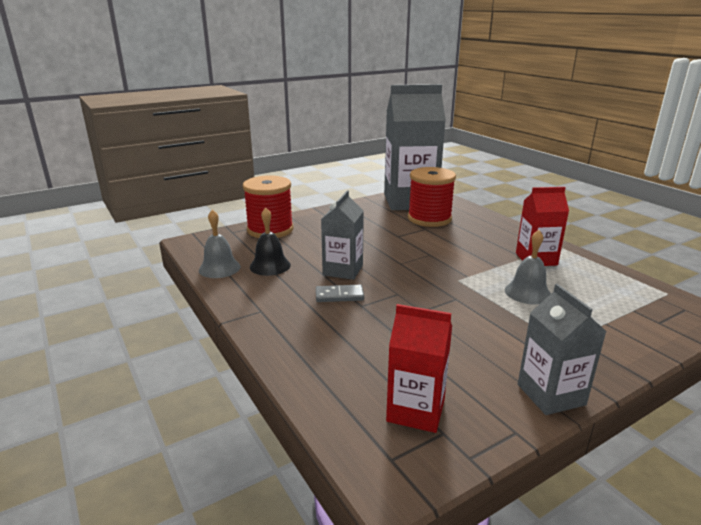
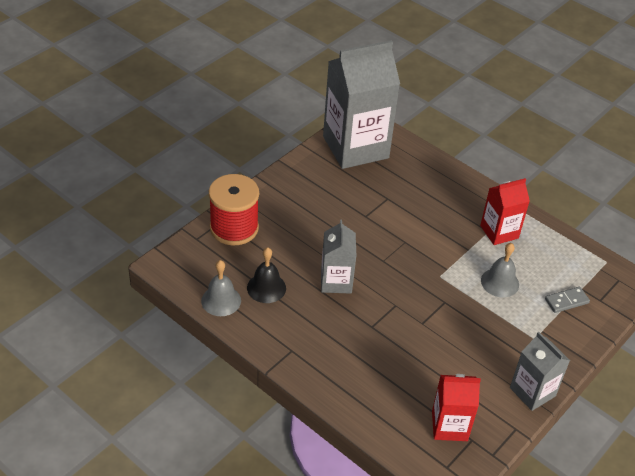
camera: 20 degrees left, 20 degrees up
grey domino [316,285,364,302] -> grey domino moved to [545,287,590,313]
red spool [408,167,456,227] -> none

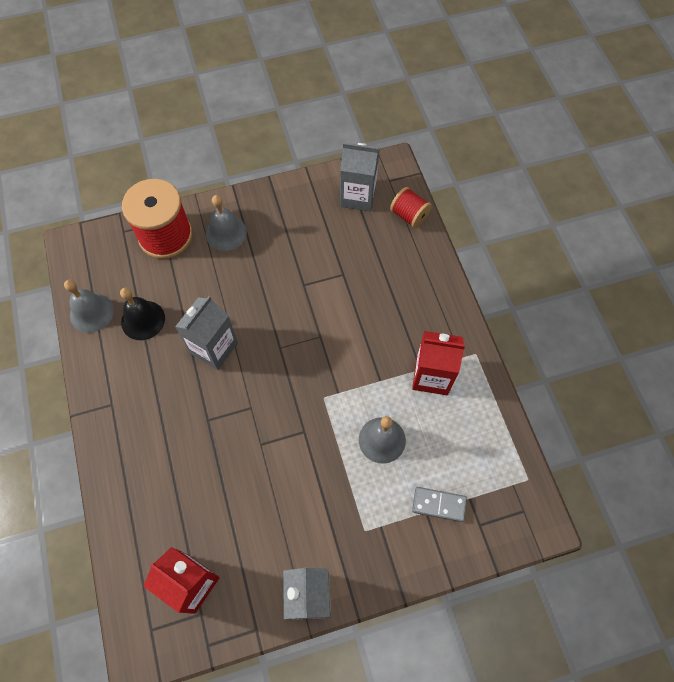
camera: 35 degrees right, 20 degrees up
grey carton [323,40,400,169] -> grey carton [340,142,380,212], size x0.52
none -> grey bell [206,195,247,251]
none -> red spool [390,187,432,228]

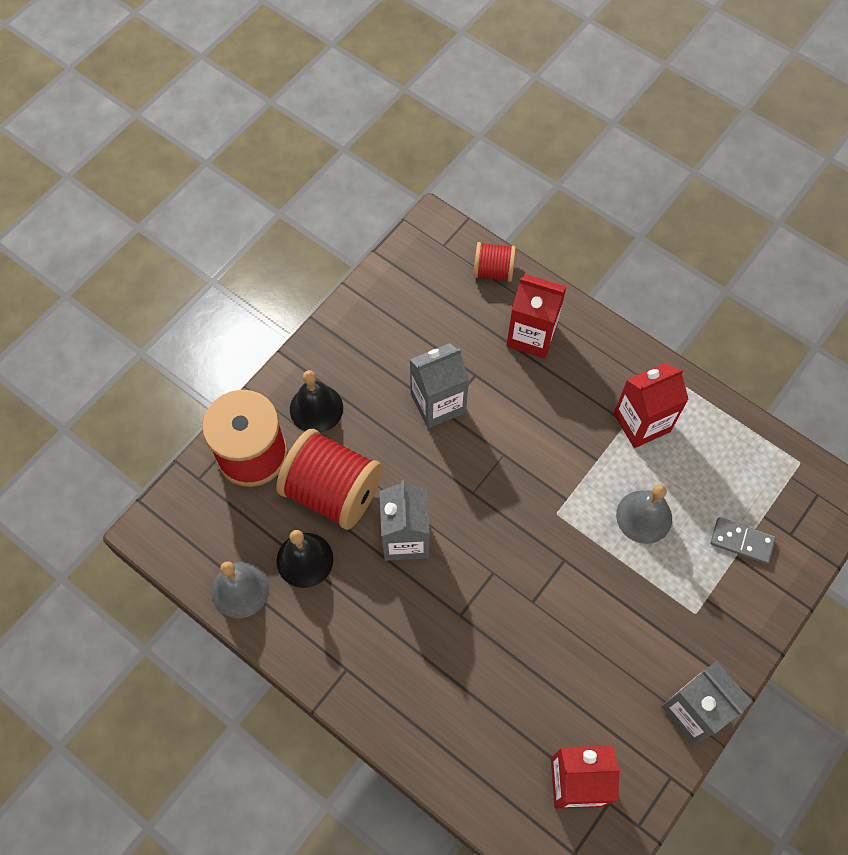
camera: 35 degrees left, 0 degrees up
grey bell [206,195,247,251] -> black bell [290,370,343,433]
grey carton [340,142,380,212] -> grey carton moved to [409,343,469,429]
grey domino [412,487,467,522] -> grey domino turned 45 degrees clockwise [710,517,776,564]
none -> red spool [276,429,383,530]
none -> red carton [507,274,566,359]

